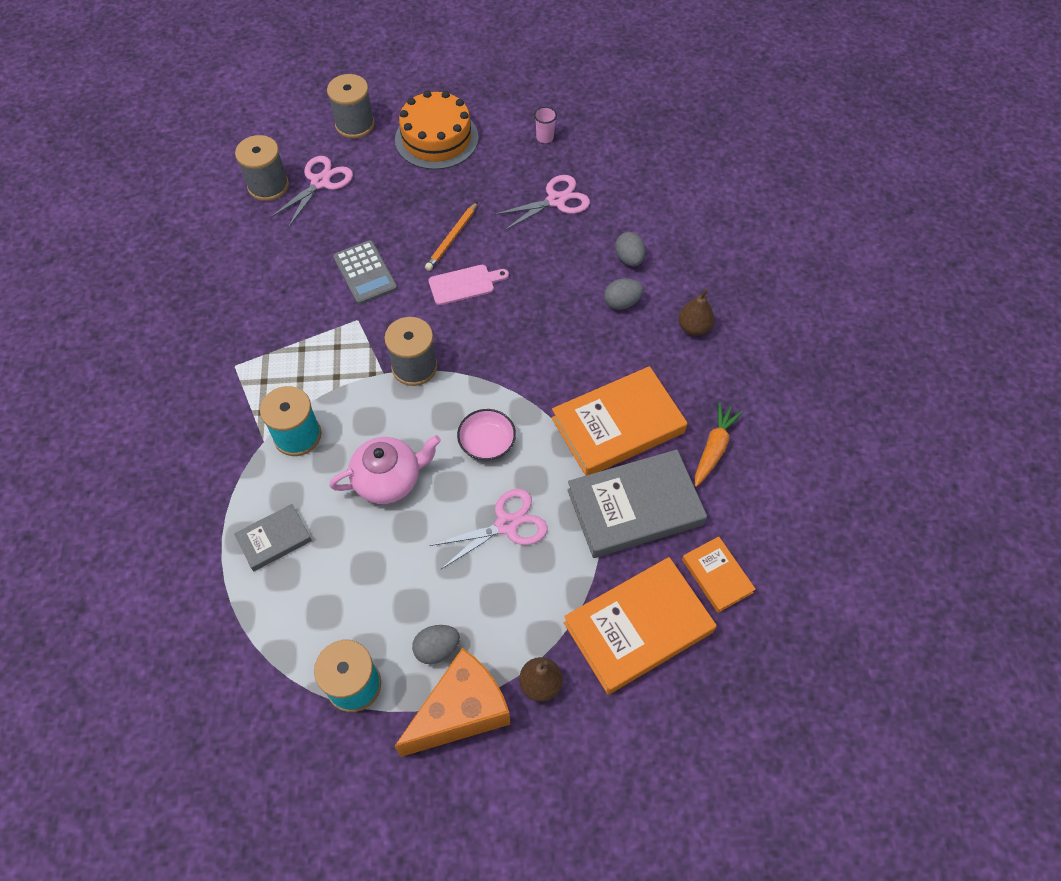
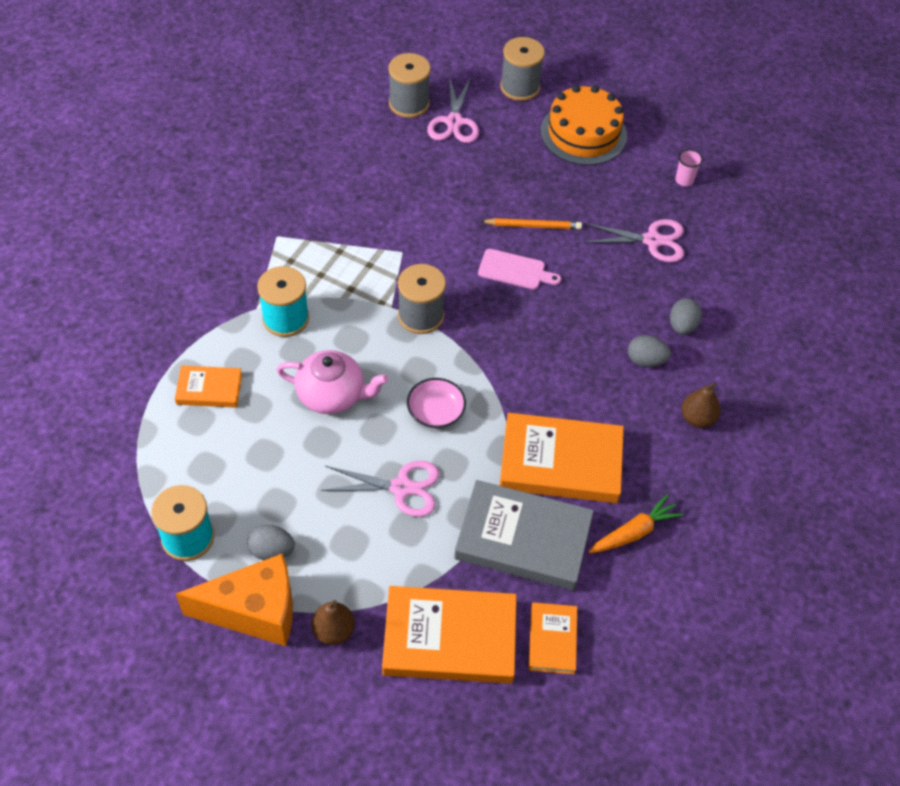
camera: 30 degrees right, 5 degrees down
grey book [234,504,312,571] -> orange book [175,365,242,408]
pink scissors [270,156,353,228] -> pink scissors turned 120 degrees clockwise [427,77,479,143]
grey calculator [333,240,397,305] -> none
orange pencil [425,202,478,271] -> orange pencil turned 150 degrees counterclockwise [480,218,582,229]

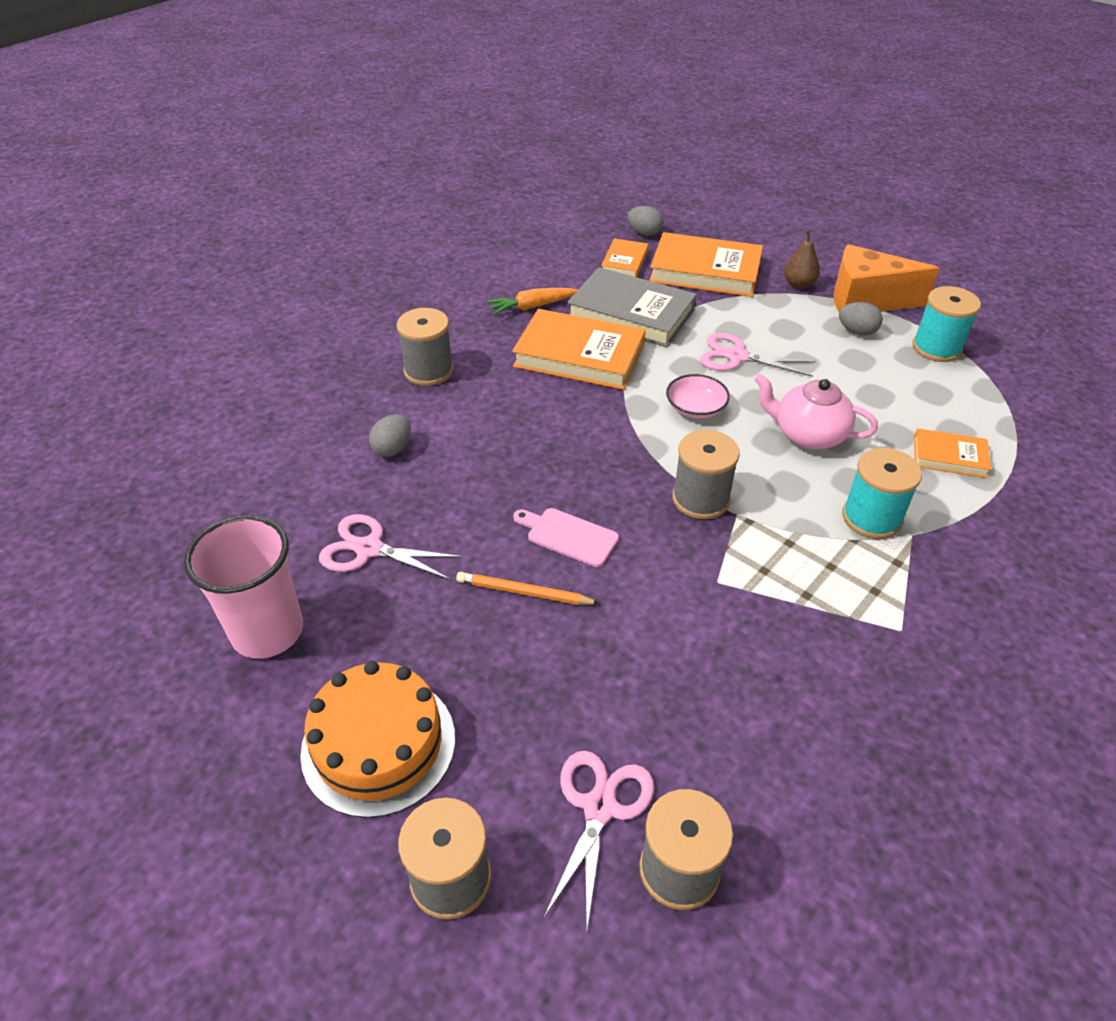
camera: 165 degrees left, 10 degrees down
grey egg [628,335,671,367] -> grey egg moved to [627,206,663,236]
pink cup [675,149,703,186] -> pink cup [184,515,303,659], size x2.48
brown pear [682,382,720,428] -> grey spool [397,308,454,386]

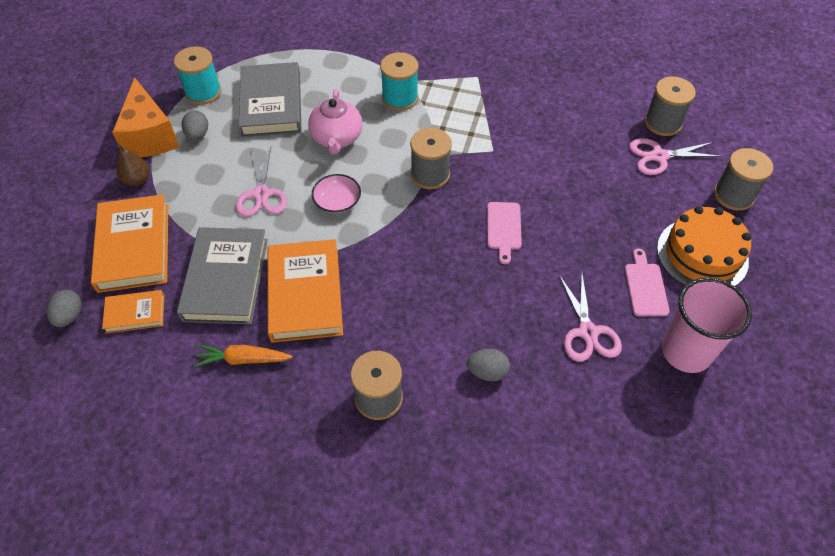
camera: 115 degrees left, 10 degrees up
orange pencil [456,572,600,605] -> none
orange carrot [487,288,578,315] -> orange carrot turned 135 degrees clockwise [194,345,293,367]
orange book [914,428,991,478] -> none
none -> grey book [239,62,302,137]
none -> pink cutting board [625,249,670,316]

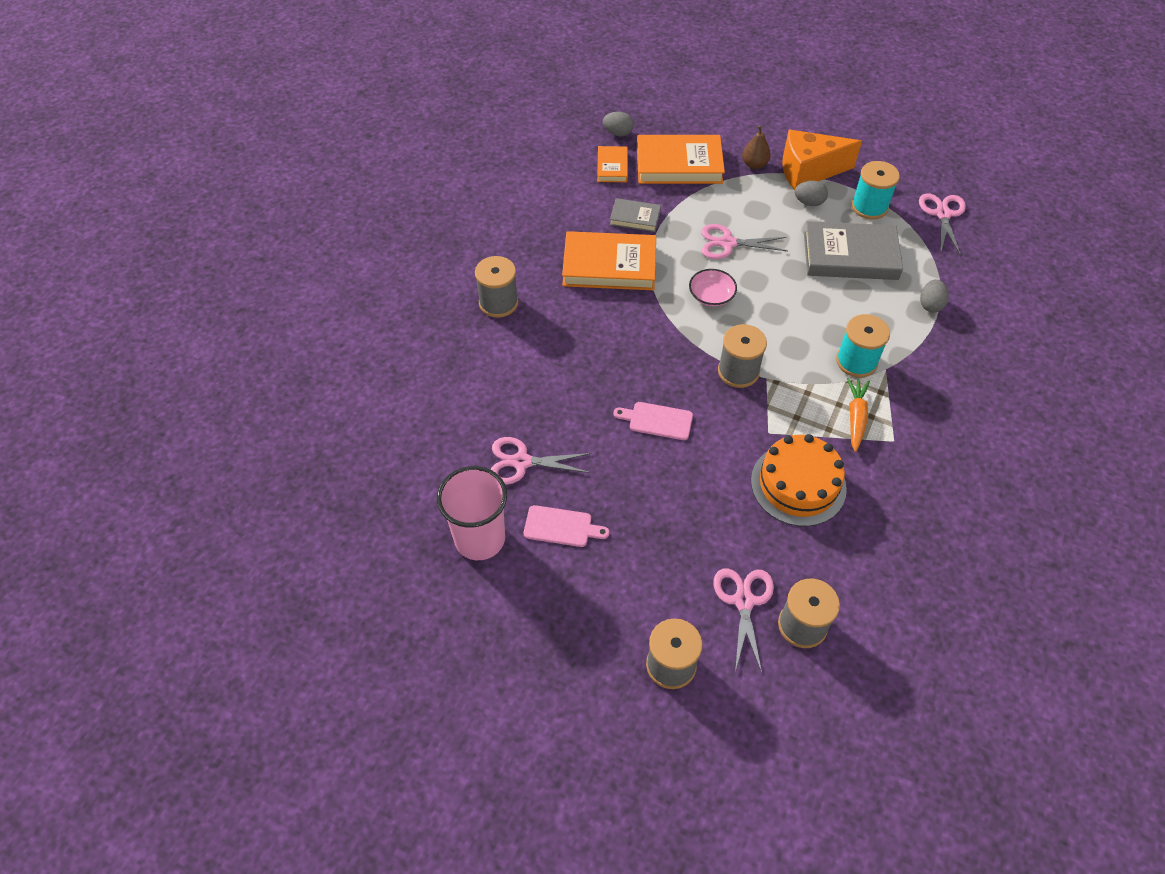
camera: 100 degrees right, 0 degrees up
grey book [177,227,268,325] -> grey book [610,198,661,232], size x0.53
orange carrot [194,345,293,367] -> orange carrot moved to [847,378,870,452]
pink teapot [308,89,362,154] -> none
grey egg [467,349,510,381] -> grey egg moved to [920,279,949,313]
orange cake [657,206,751,286] -> orange cake moved to [751,434,847,527]
none -> pink scissors [919,193,966,256]

